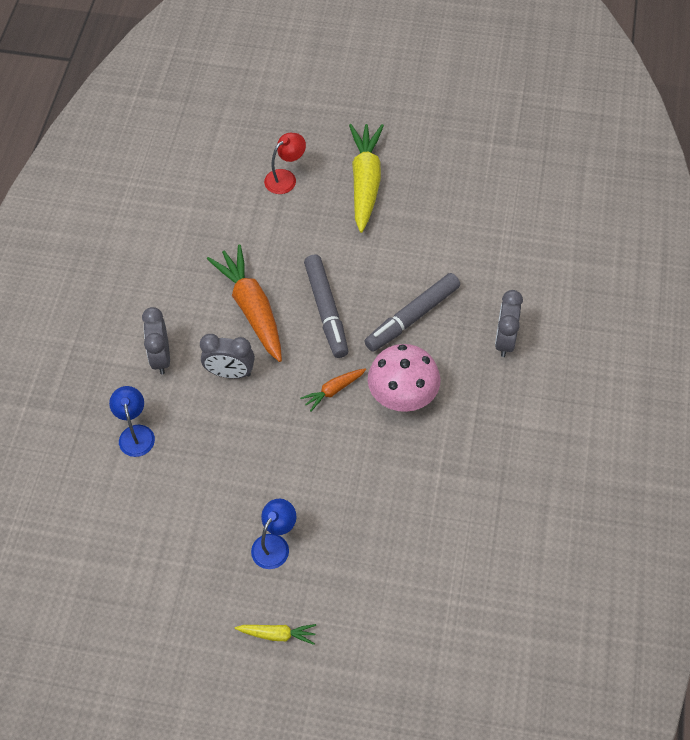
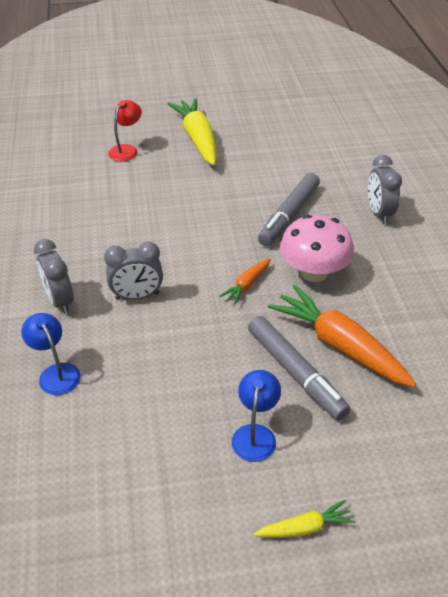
camera: 20 degrees left, 15 degrees down
orange carrot [207,244,282,362] -> orange carrot moved to [268,285,416,387]
grey marker [304,254,348,358] -> grey marker moved to [248,316,350,420]

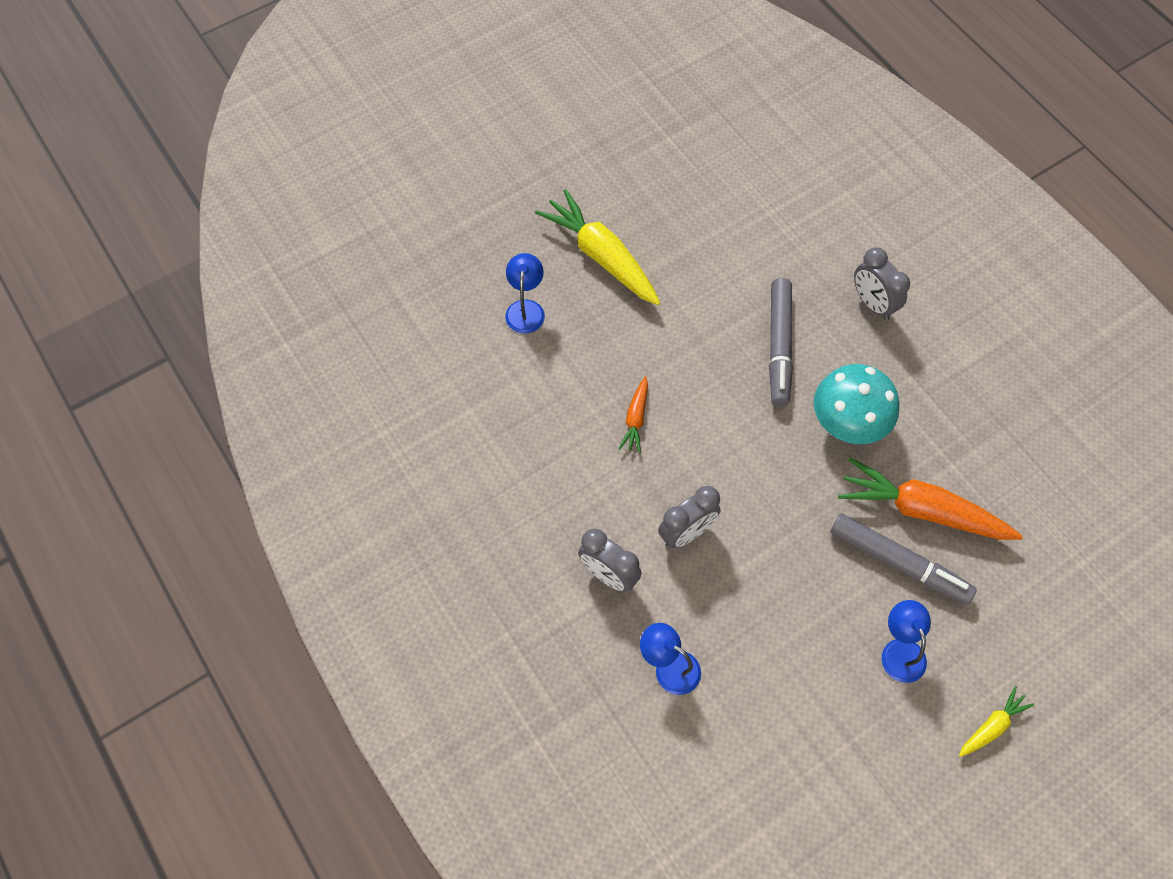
camera: 25 degrees left, 20 degrees up
red lamp [108,100,142,161] -> blue lamp [505,253,545,334]
orange carrot [219,259,271,305] -> orange carrot moved to [619,376,648,453]
pink mushroom [280,215,354,282] -> turquoise mushroom [814,364,899,444]

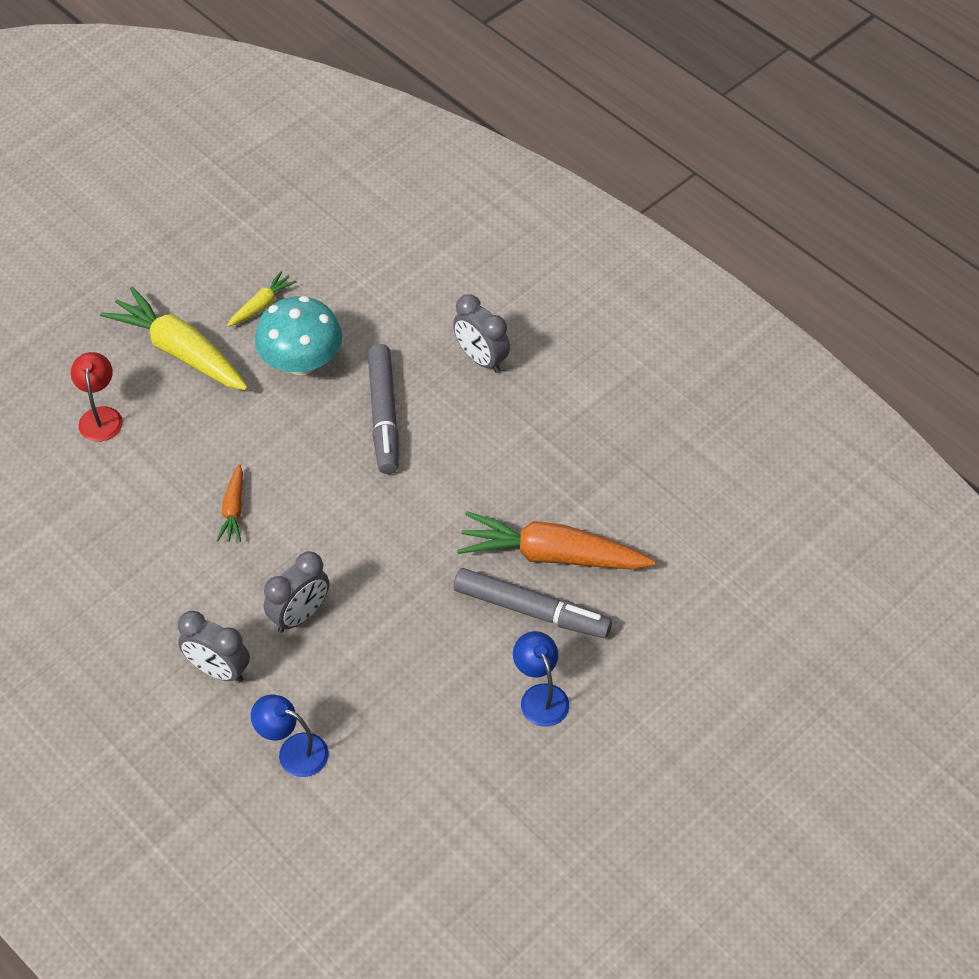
camera: 10 degrees left, 10 degrees down
blue lamp [505,253,545,334] -> red lamp [71,352,123,442]
turquoise mushroom [814,364,899,444] -> turquoise mushroom moved to [255,296,343,375]
yellow carrot [959,686,1034,757] -> yellow carrot moved to [227,271,297,327]

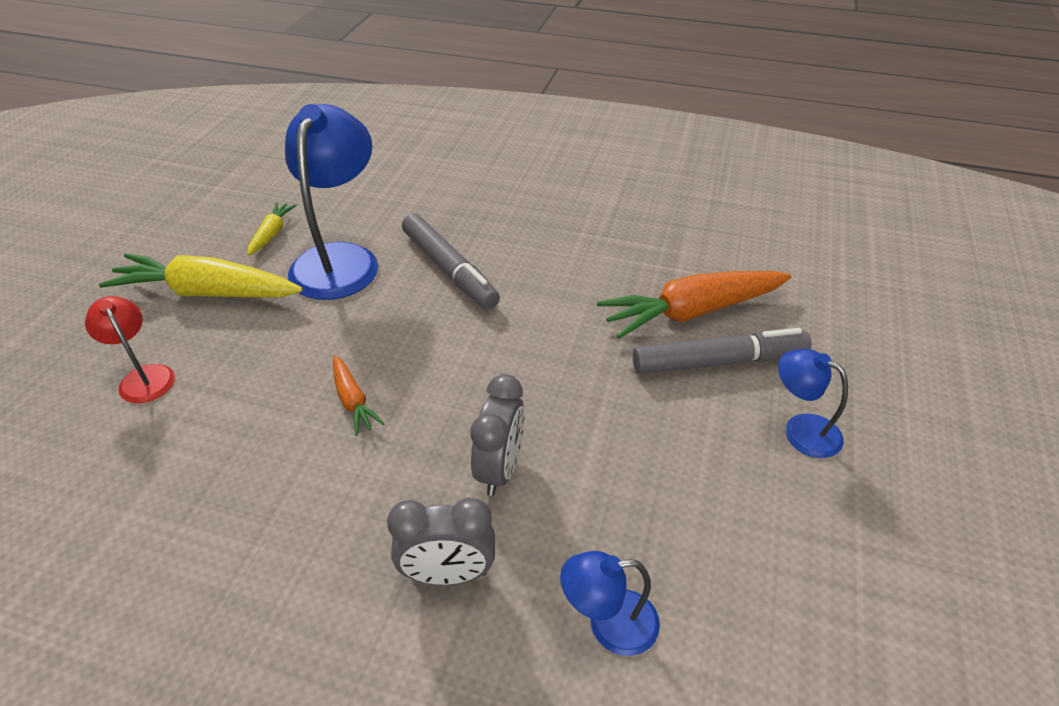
camera: 30 degrees left, 10 degrees down
turquoise mushroom [255,296,343,375] -> blue lamp [285,104,378,300]
grey clock [453,294,510,373] -> none

